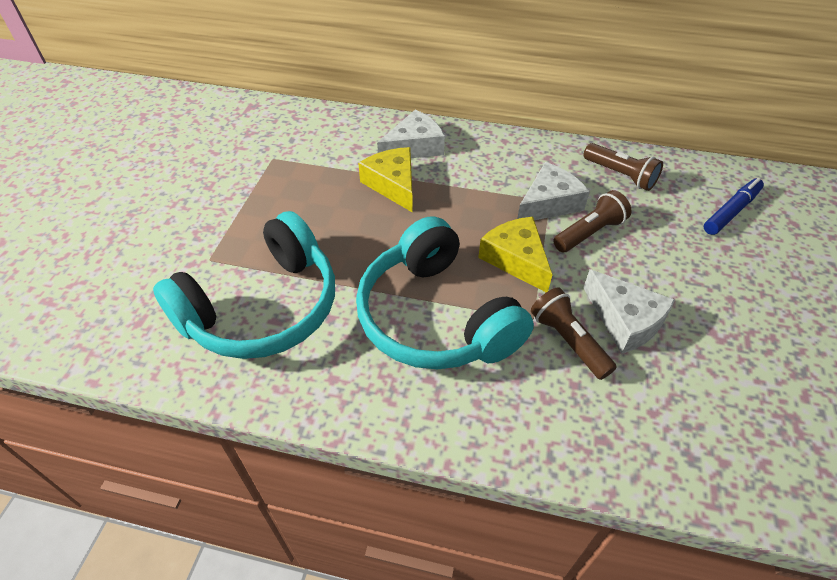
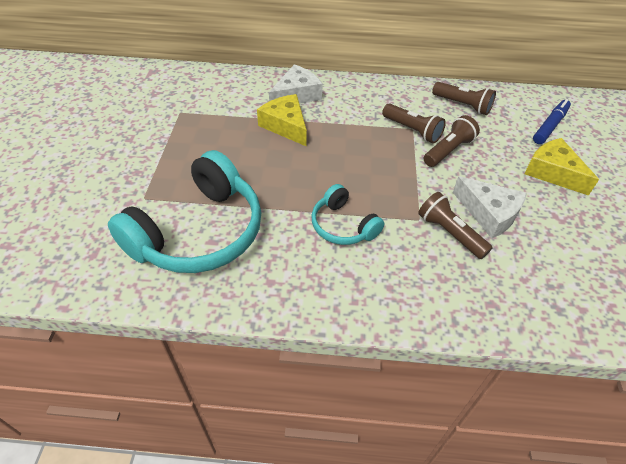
camera: 10 degrees left, 0 degrees up
turquoise headphones [356,216,534,370] -> turquoise headphones [311,184,384,245], size x0.51
yellow cheese [478,216,553,292] -> yellow cheese moved to [524,138,599,196]
white cheese [517,162,590,220] -> brown flashlight [382,103,446,143]

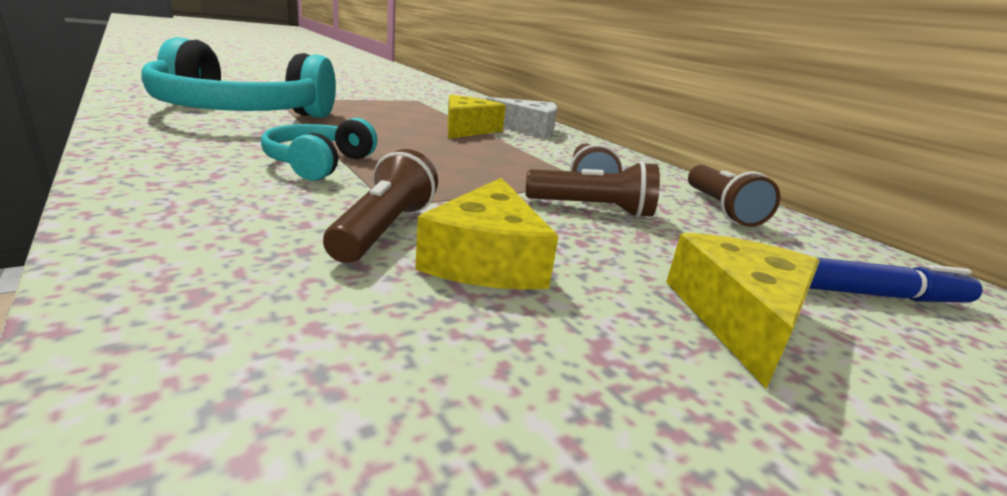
camera: 50 degrees right, 25 degrees down
white cheese [453,176,527,238] -> yellow cheese [415,178,559,290]

